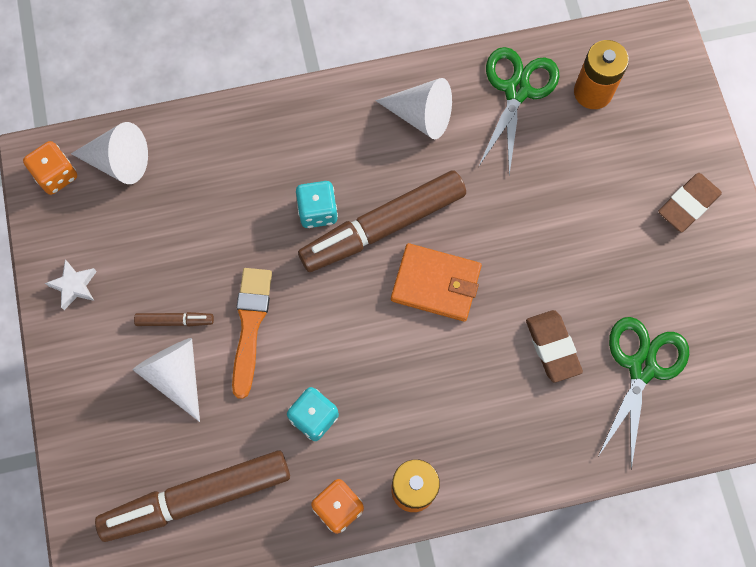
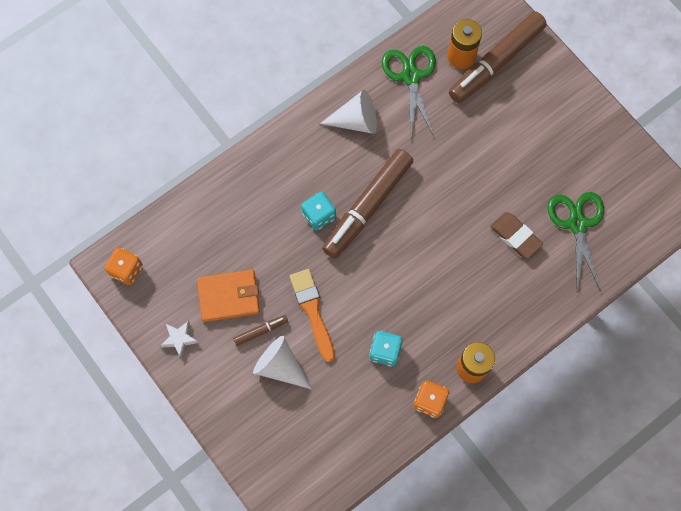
camera: 25 degrees left, 0 degrees up
white cone [71,122,148,184] -> none
brown marker [95,450,290,542] -> brown marker moved to [449,11,547,103]
orange wallet [391,243,482,322] -> orange wallet moved to [197,269,260,322]
brown eraser [658,173,722,232] -> none

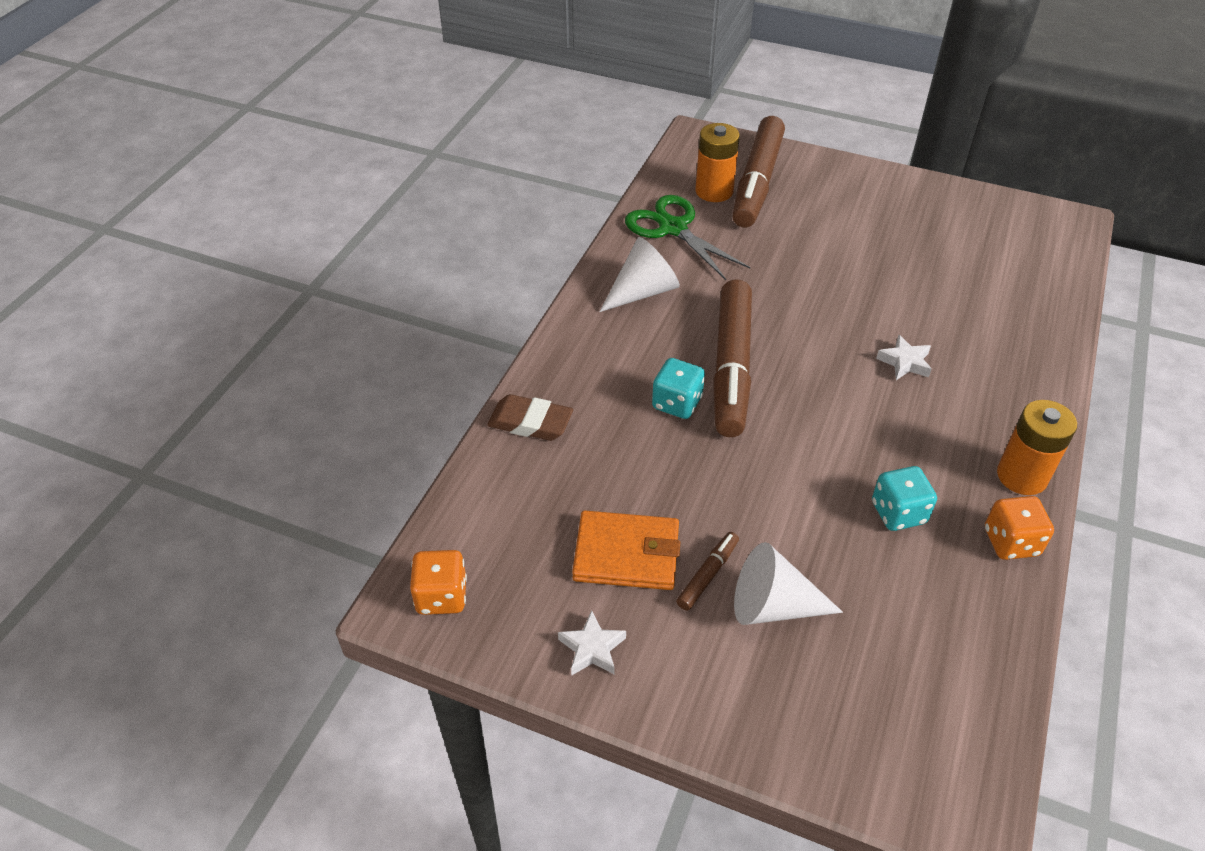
camera: 30 degrees left, 25 degrees down
orange wallet [197,269,260,322] -> orange wallet turned 45 degrees clockwise [572,510,680,590]
orange brush [290,269,335,362] -> none
brown eraser [490,212,543,259] -> brown eraser moved to [487,394,573,441]
green scissors [547,192,604,292] -> none
none -> white star [876,335,932,380]

